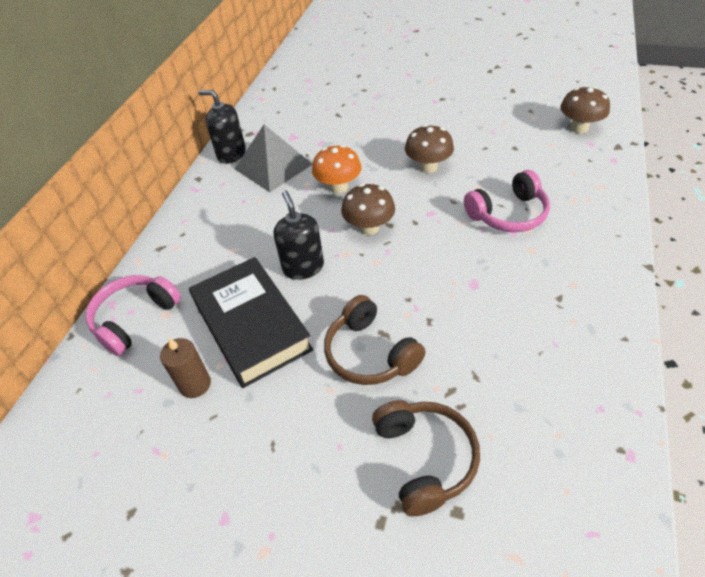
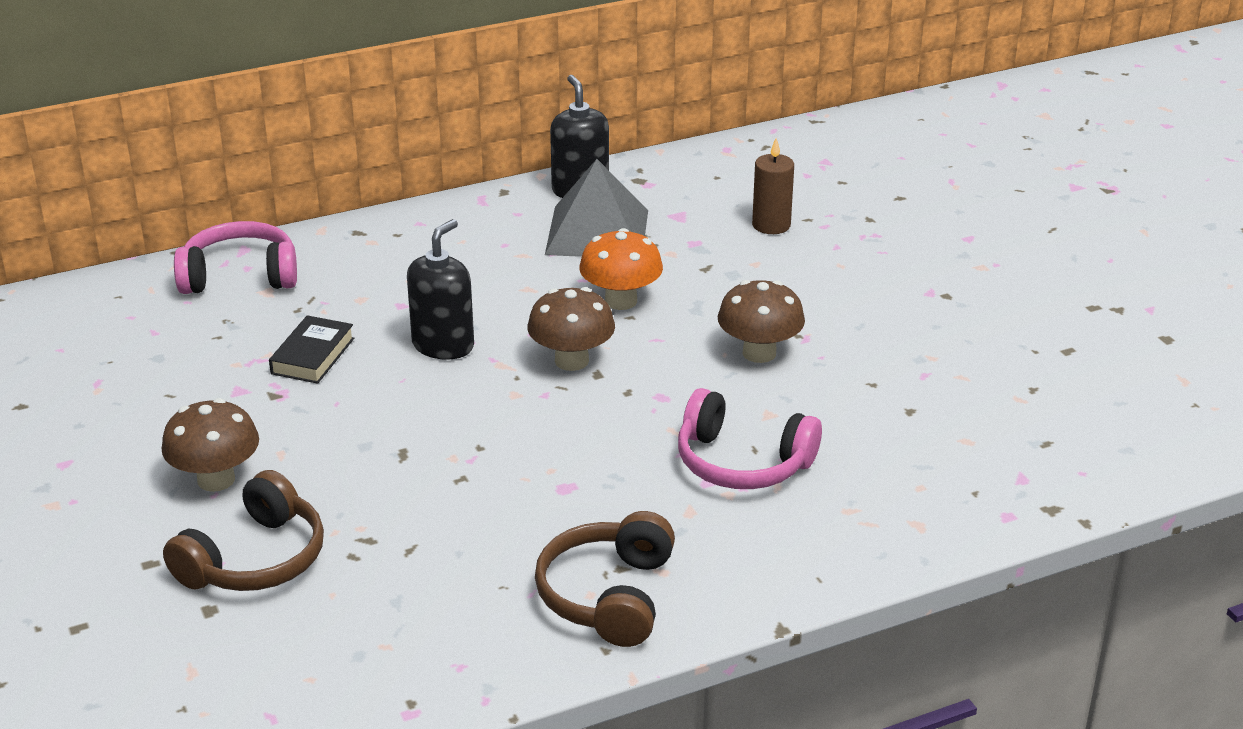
camera: 45 degrees right, 15 degrees down
brown candle [160,338,211,398] -> brown candle moved to [752,138,794,234]
black book [189,257,313,388] -> black book [269,315,354,384], size x0.48
brown headphones [324,295,426,385] -> brown headphones moved to [535,511,675,647]
brown mushroom [560,86,610,133] -> brown mushroom moved to [161,398,259,492]

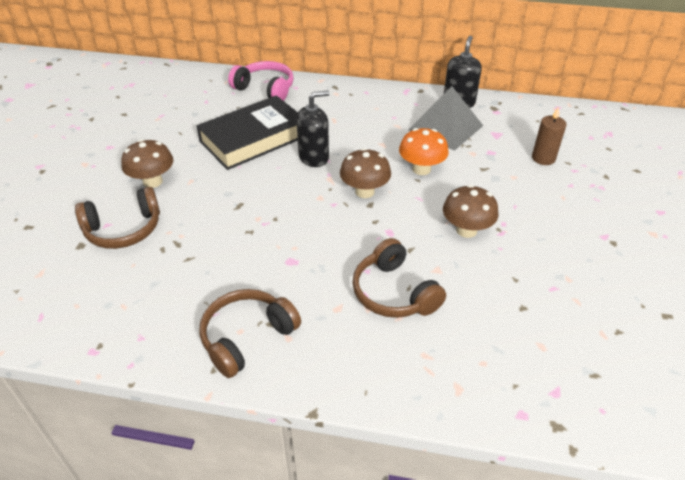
camera: 35 degrees right, 10 degrees up
black book [269,315,354,384] -> black book [197,95,298,170], size x2.09
pink headphones [678,388,822,489] -> brown headphones [352,238,446,318]

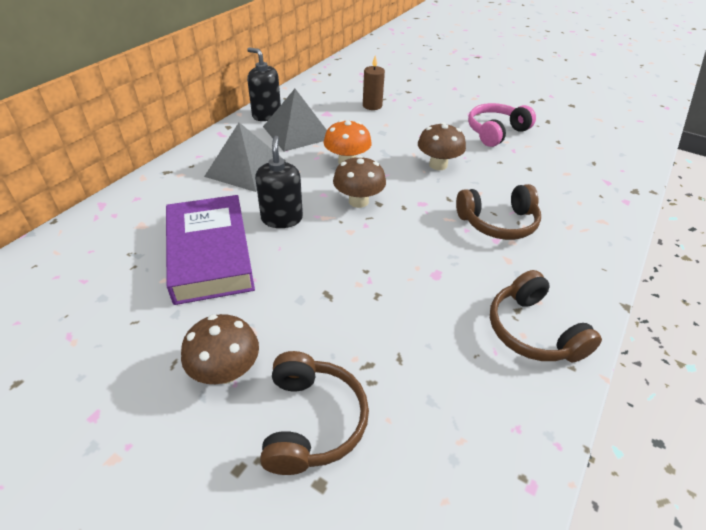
camera: 70 degrees left, 0 degrees up
black book [197,95,298,170] -> purple book [166,195,255,305]
pink headphones [228,61,294,101] -> pink headphones moved to [468,103,536,147]
none -> grey pyramid [204,122,286,192]

